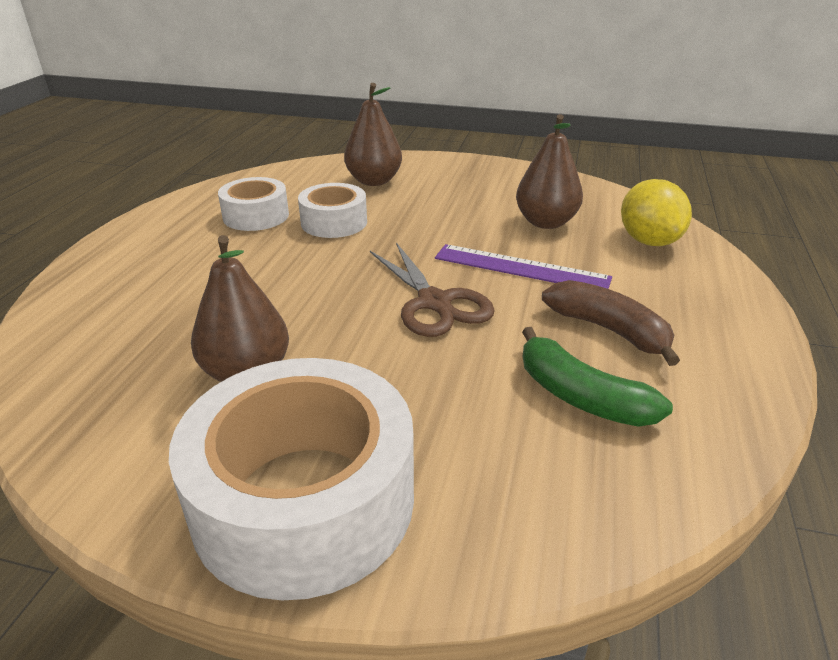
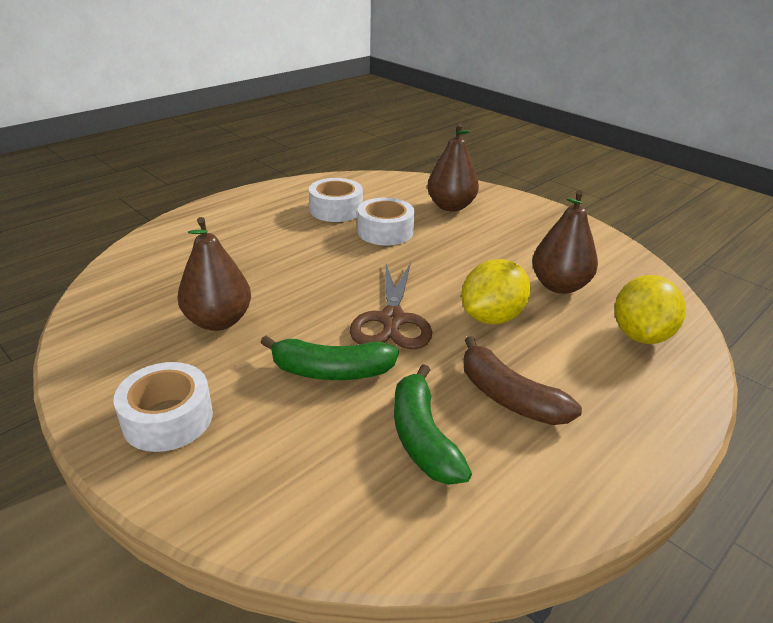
camera: 30 degrees right, 0 degrees up
white tape [169,358,414,601] -> white tape [113,362,213,452], size x0.54
purple ruler [435,244,612,289] -> yellow lemon [461,259,531,325]
brown banana [542,280,680,366] -> brown banana turned 150 degrees clockwise [463,336,582,425]
none -> green banana [260,336,399,380]

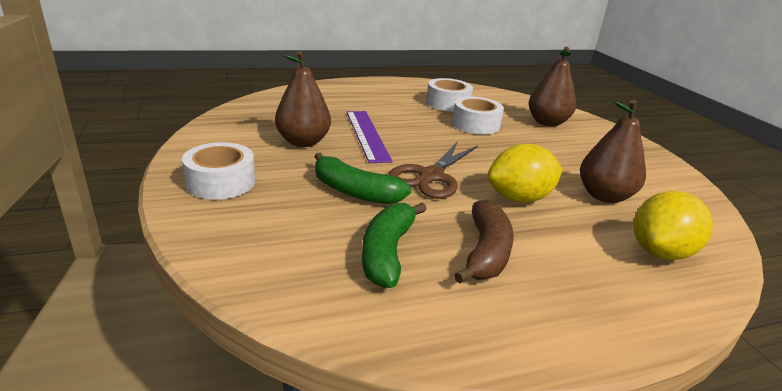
camera: 25 degrees right, 5 degrees down
brown banana [463,336,582,425] -> brown banana turned 150 degrees counterclockwise [454,199,514,283]
none -> purple ruler [347,111,392,163]

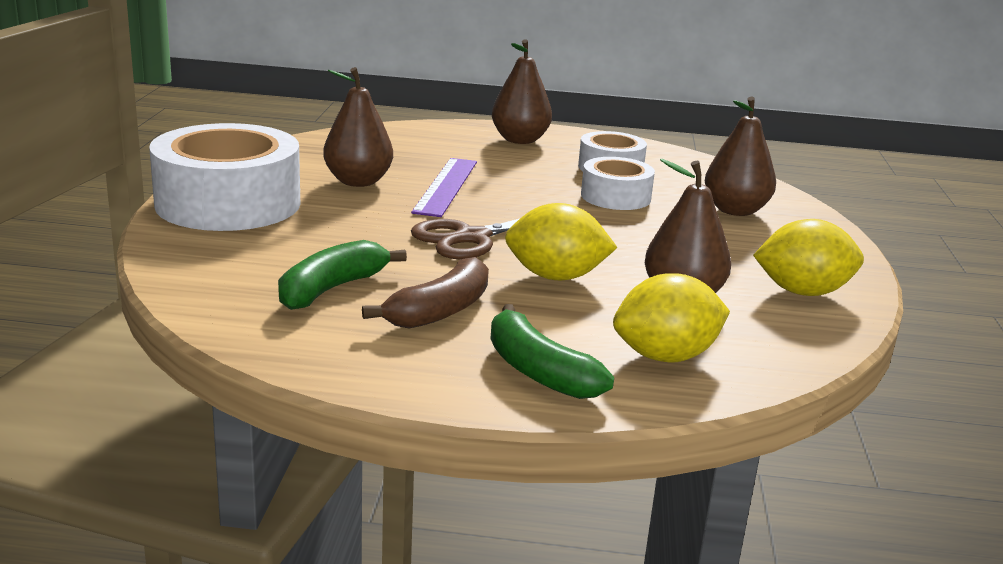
camera: 25 degrees right, 5 degrees down
white tape [182,142,255,200] -> white tape [149,123,300,231], size x1.87
green banana [314,153,412,204] -> green banana moved to [491,304,614,399]
none -> brown pear [492,39,552,144]
none -> yellow lemon [753,219,864,296]

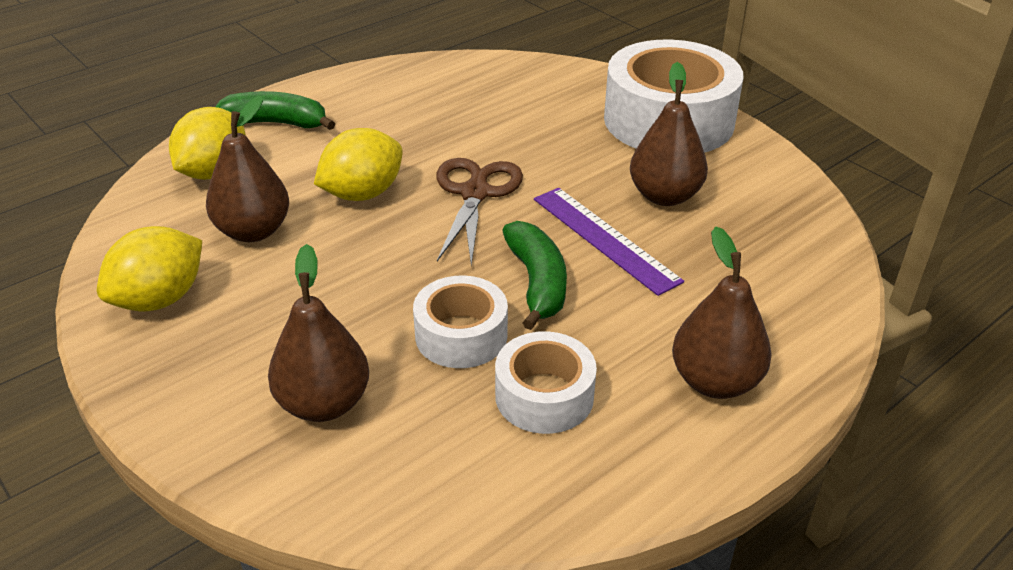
camera: 135 degrees right, 15 degrees up
green banana [278,240,407,310] -> green banana moved to [502,221,567,330]
brown banana [362,257,489,328] -> none

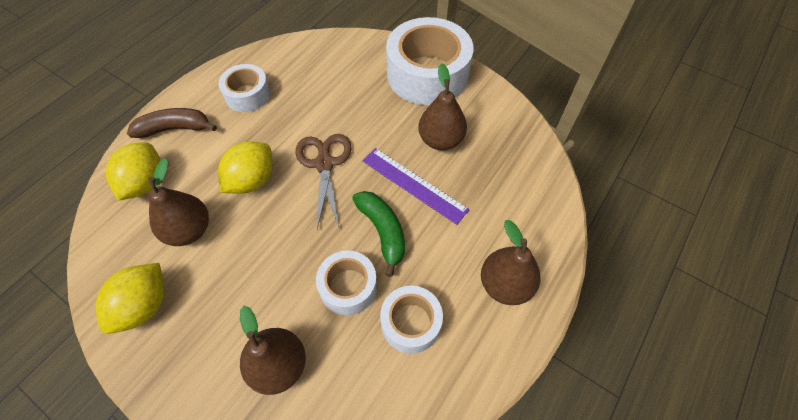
camera: 15 degrees left, 20 degrees up
green banana [215,91,335,130] -> brown banana [127,108,217,138]
none -> white tape [218,64,271,112]

